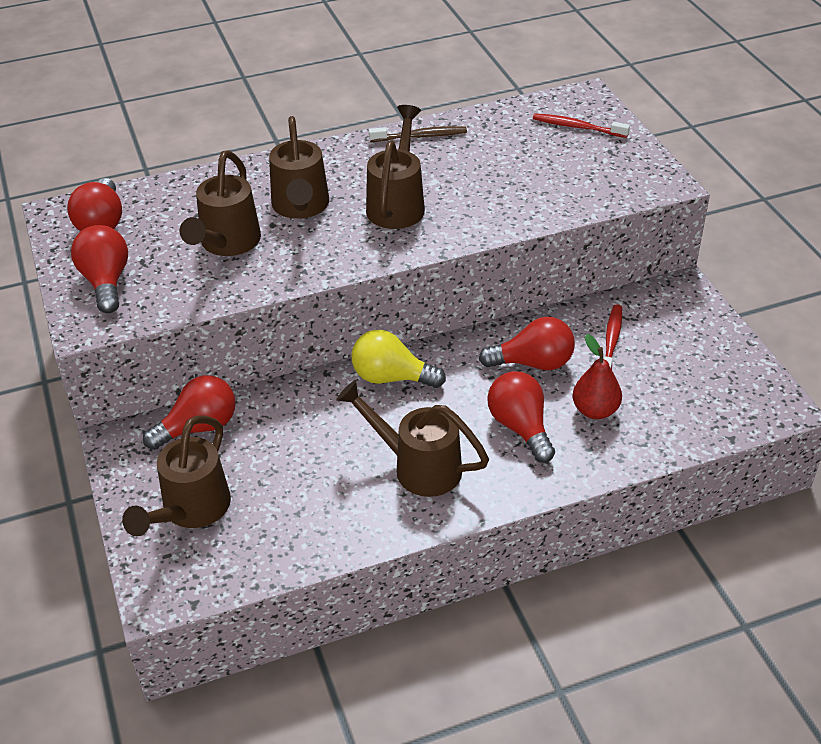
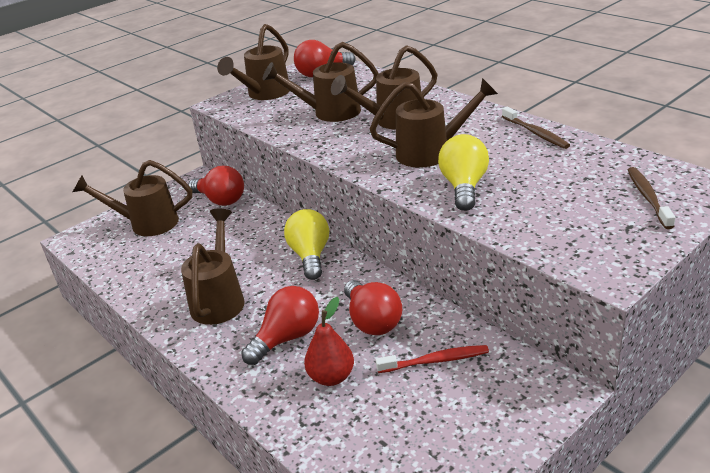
camera: 70 degrees right, 10 degrees down
red light bulb [71,225,128,313] -> brown watering can [217,24,290,100]
red toothbrush [533,113,630,138] -> brown toothbrush [628,167,676,229]
none -> yellow light bulb [438,134,489,211]

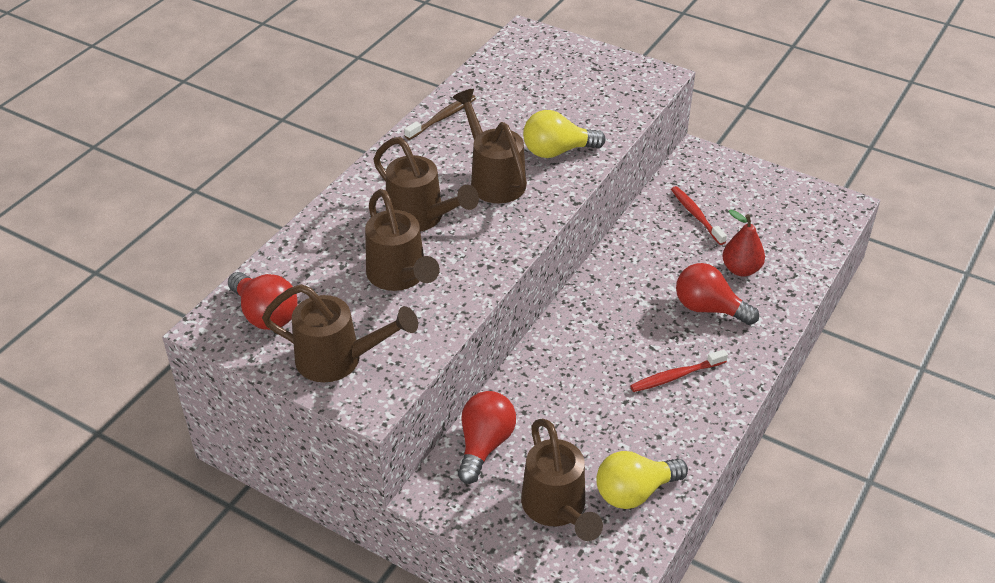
camera: 110 degrees left, 10 degrees up
brown watering can [181,209,245,325] -> red toothbrush [630,349,728,392]
yellow light bulb [284,209,329,280] -> yellow light bulb moved to [596,451,688,509]
red light bulb [344,280,402,335] -> none
brown toothbrush [628,167,676,229] -> none

